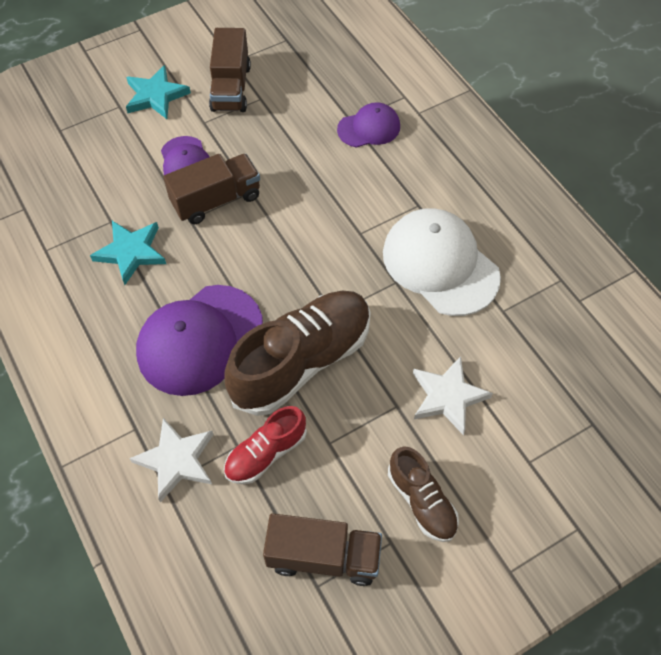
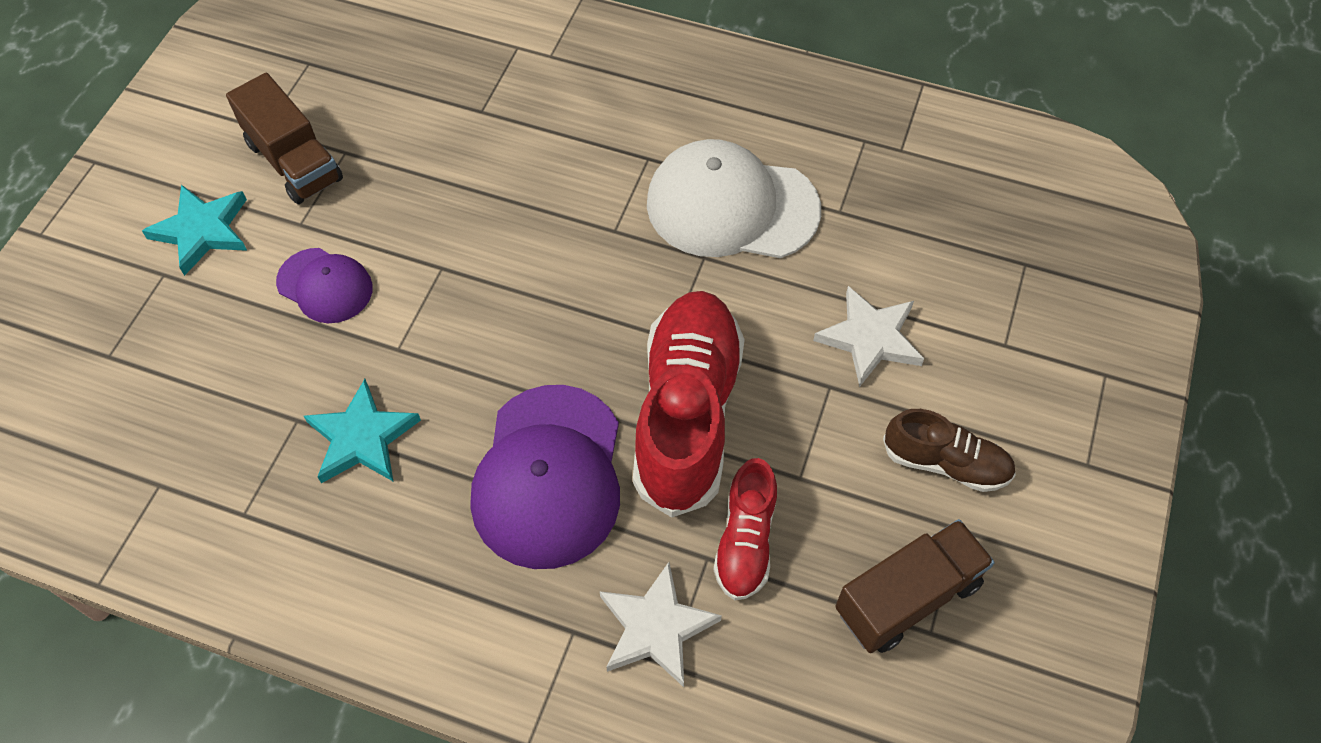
camera: 40 degrees left, 0 degrees up
brown truck [163,154,260,224] -> none
brown shoe [224,290,371,416] -> red shoe [633,291,745,518]
purple cap [337,102,400,148] -> none

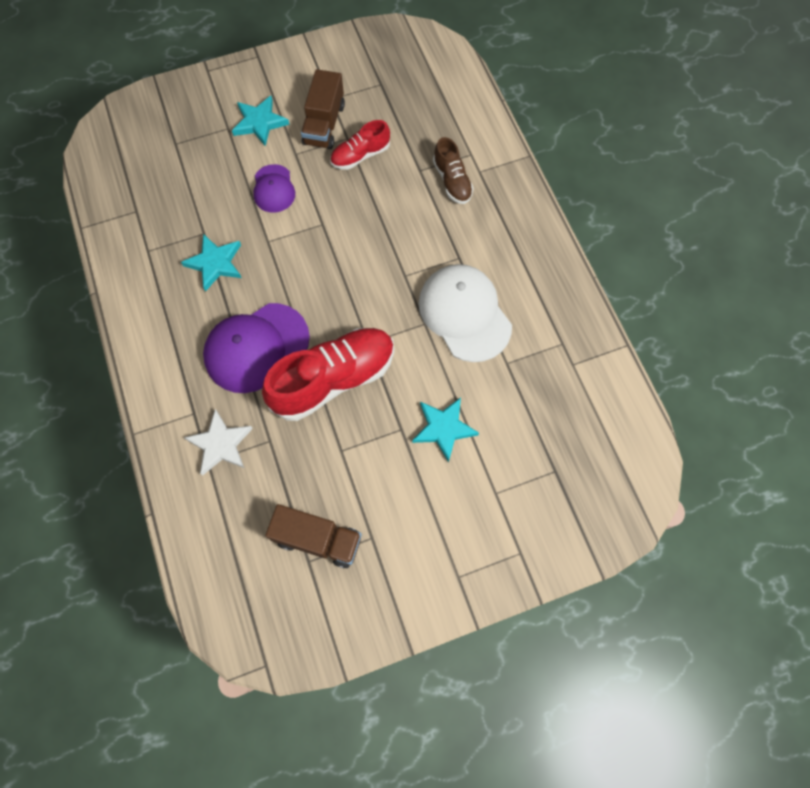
camera: 50 degrees right, 10 degrees up
red shoe [713,458,777,600] -> red shoe moved to [330,120,390,170]
white star [813,286,924,387] -> turquoise star [412,397,479,462]
brown shoe [883,409,1016,492] -> brown shoe moved to [433,137,474,204]

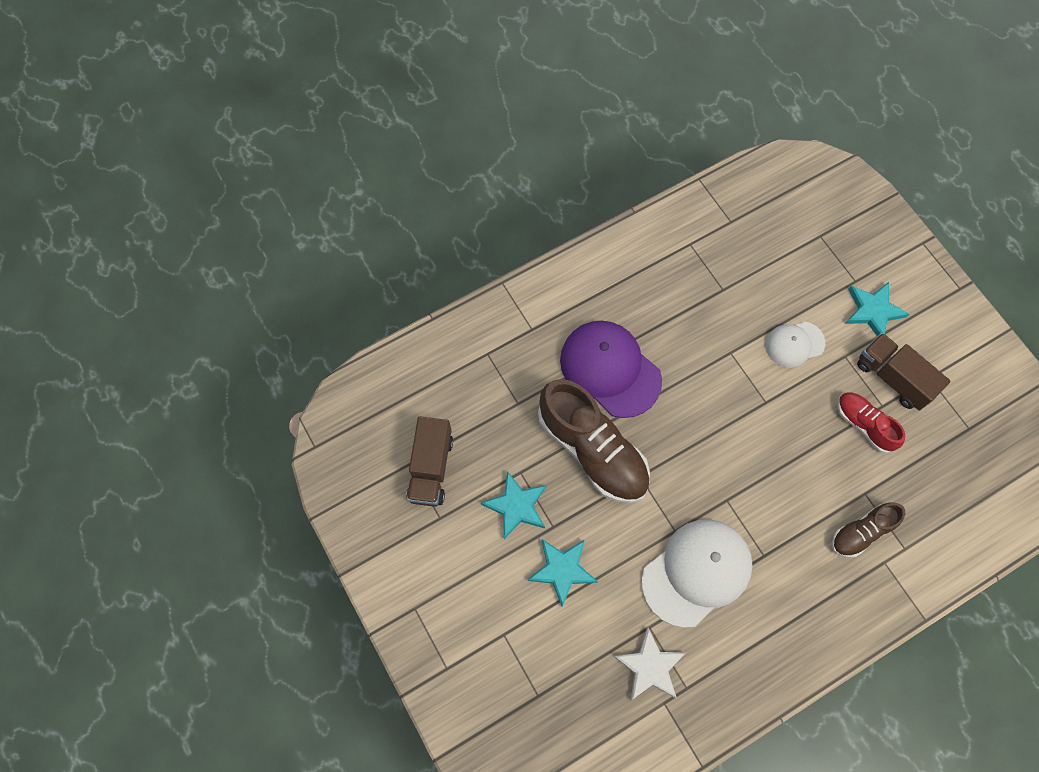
camera: 80 degrees right, 0 degrees up
turquoise star [181,234,241,292] -> turquoise star moved to [481,471,546,539]
white star [184,409,253,476] -> white star moved to [614,628,686,700]
purple cap [253,164,295,213] -> white cap [766,322,825,368]
red shoe [262,328,394,421] -> brown shoe [538,379,650,503]
brown truck [301,69,345,149] -> brown truck turned 45 degrees clockwise [857,333,950,410]

